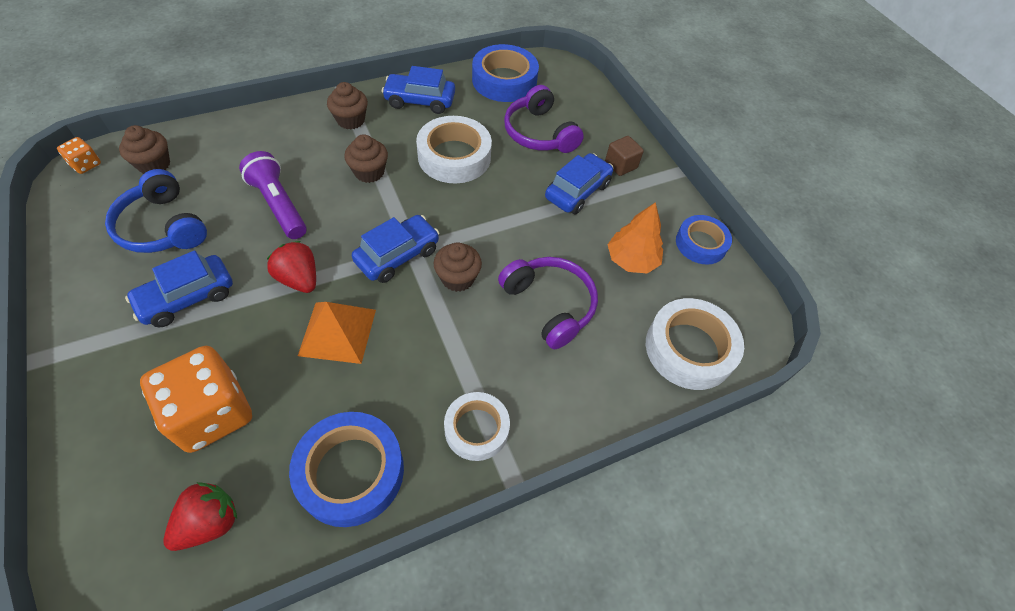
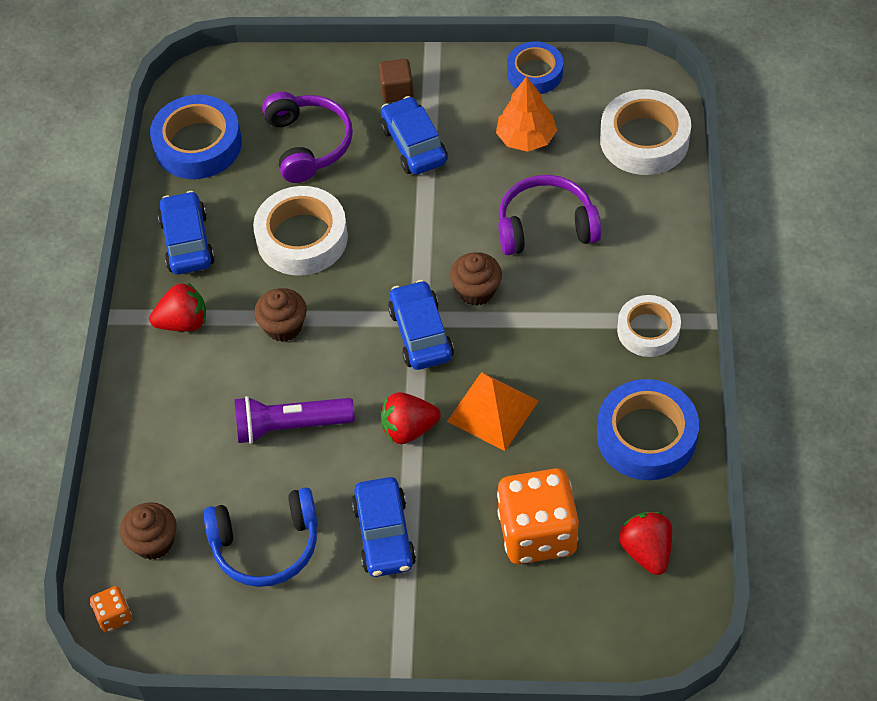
camera: 55 degrees left, 0 degrees up
brown cupcake [327,82,368,130] -> red strawberry [149,282,206,332]
blue car [382,66,455,114] -> blue car turned 135 degrees clockwise [158,191,215,275]
purple headphones [504,85,584,153] -> purple headphones turned 105 degrees counterclockwise [262,92,353,183]

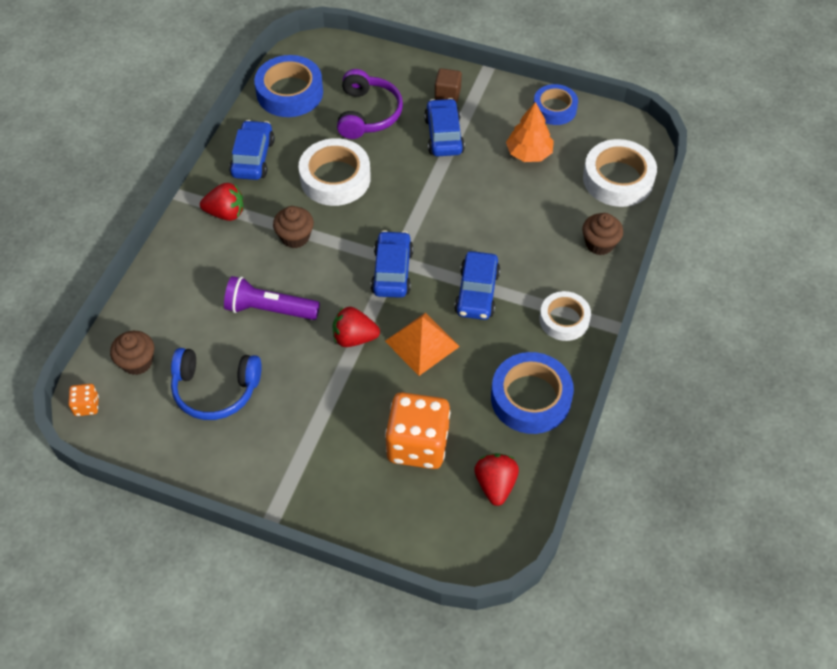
camera: 15 degrees right, 0 degrees up
blue car [352,477,416,577] -> blue car moved to [454,251,500,320]
brown cupcake [450,252,502,306] -> brown cupcake moved to [582,213,623,255]
purple headphones [498,175,601,255] -> none

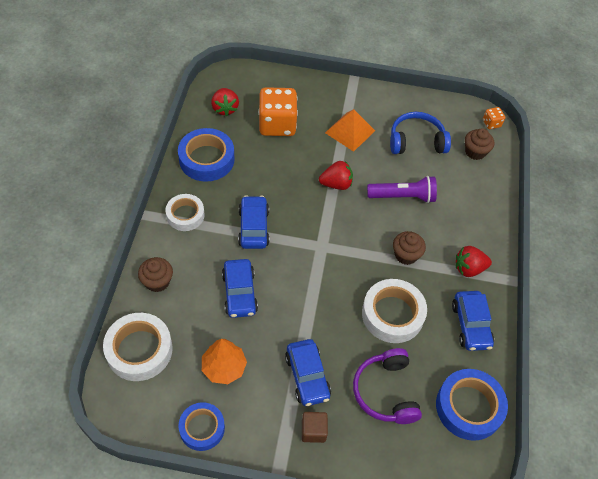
camera: 165 degrees right, 0 degrees up
blue car [371,230,413,298] -> blue car moved to [222,259,258,318]
orange pyramid [385,313,460,376] -> orange pyramid moved to [325,109,375,152]

